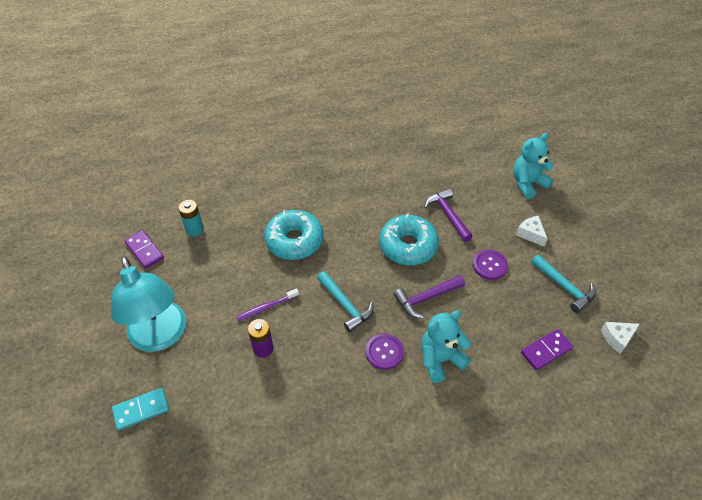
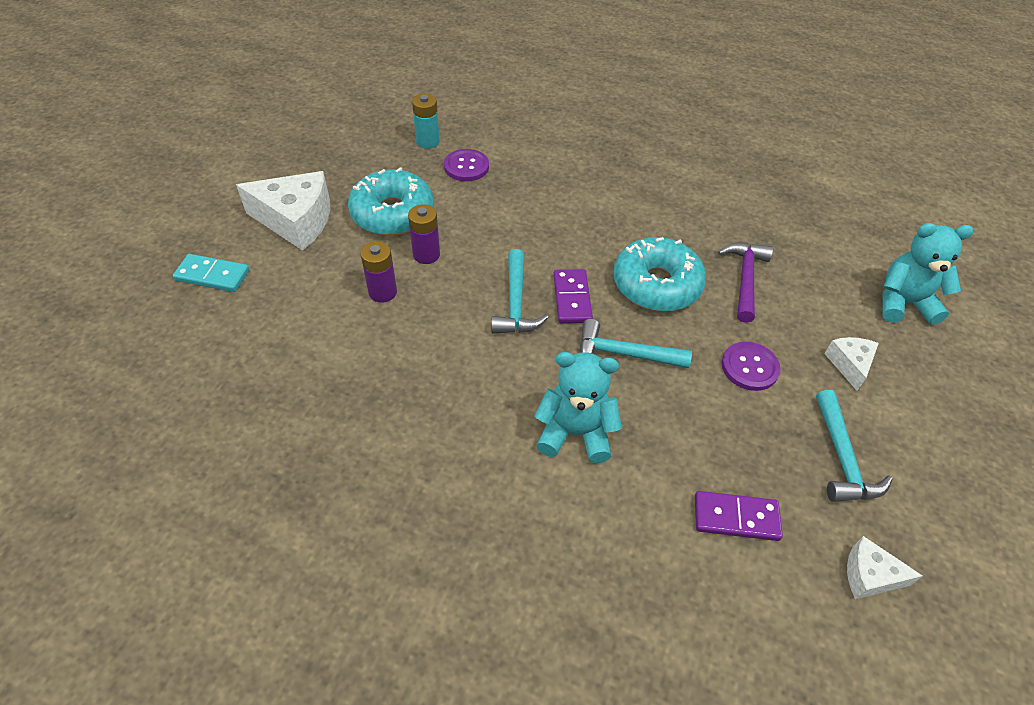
camera: 35 degrees right, 0 degrees up
turquoise lamp [111,256,186,352] -> white cheese [236,171,330,251]
purple domino [124,230,164,269] -> purple domino moved to [553,269,593,323]
purple toothbrush [236,288,299,321] -> purple battery [408,205,440,264]
turquoise donut [264,210,324,260] -> turquoise donut moved to [348,167,434,236]
purple button [366,334,404,370] -> purple button moved to [444,149,489,181]
purple hammer [394,275,465,318] -> turquoise hammer [580,319,692,368]

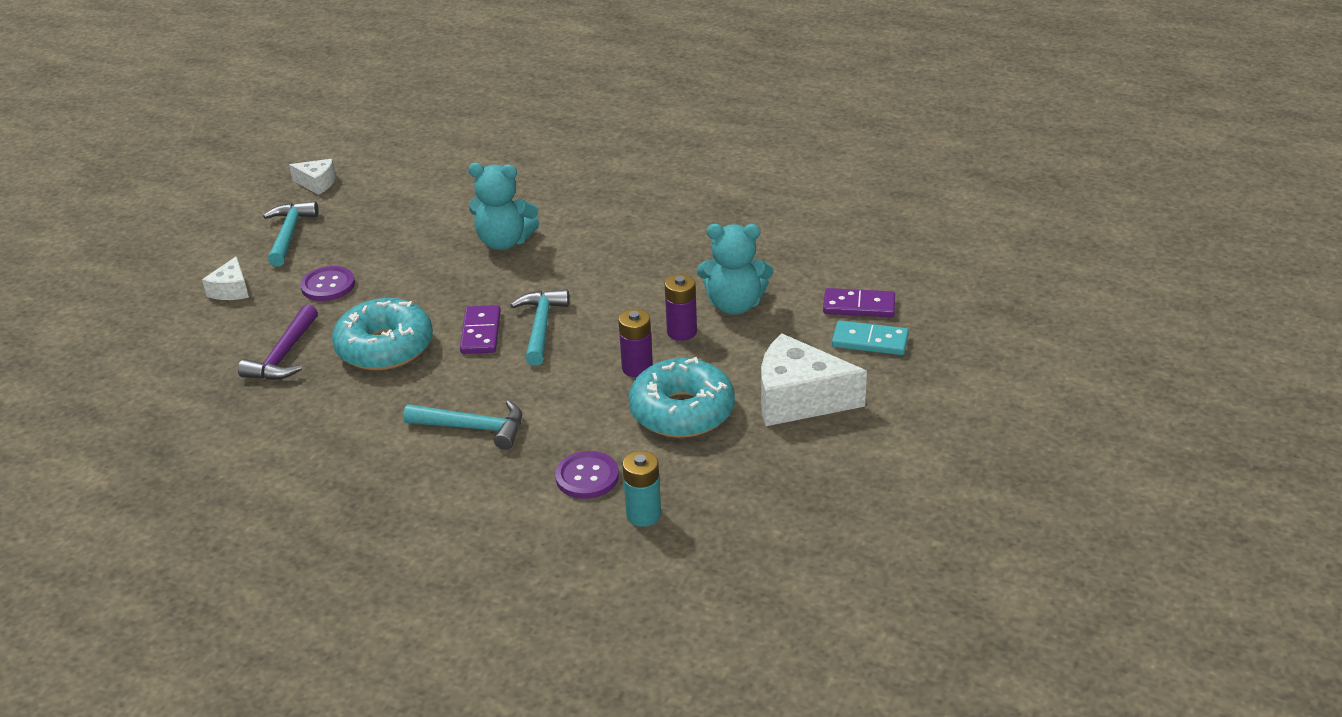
camera: 175 degrees left, 15 degrees down
turquoise hammer [580,319,692,368] -> turquoise hammer moved to [403,400,522,450]
purple domino [695,491,783,541] -> purple domino moved to [823,288,895,317]
turquoise teddy bear [882,223,973,325] -> turquoise teddy bear moved to [697,224,773,315]

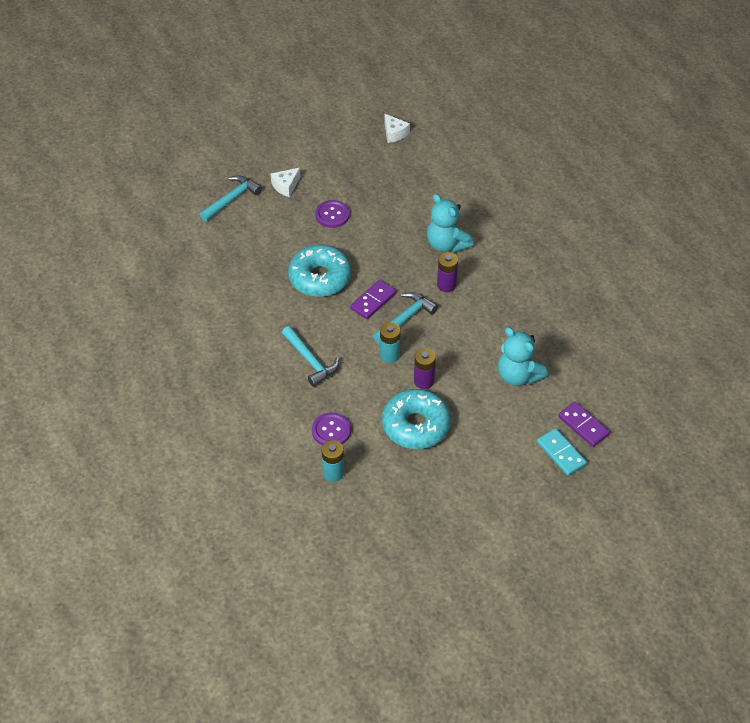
camera: 40 degrees right, 15 degrees up
purple hammer [238,304,318,380] -> none
turquoise hammer [263,201,318,267] -> turquoise hammer moved to [200,175,262,221]
purple battery [665,274,697,341] -> purple battery moved to [437,252,458,292]
white cheese [761,333,867,426] -> none
none -> turquoise battery [380,322,401,363]

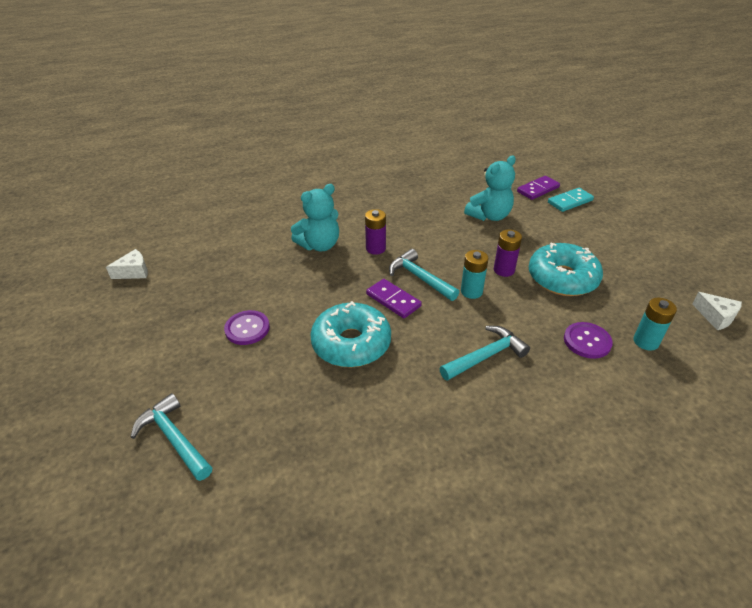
camera: 85 degrees left, 10 degrees down
white cheese [271,168,301,197] -> white cheese moved to [692,292,742,330]

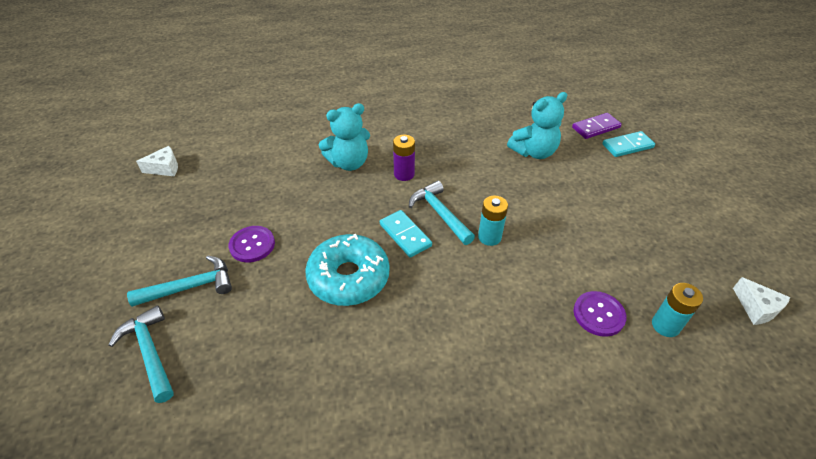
camera: 10 degrees right, 5 degrees up
purple domino [366,279,422,318] -> turquoise domino [380,210,432,257]
turquoise hammer [439,326,530,381] -> turquoise hammer moved to [127,255,232,307]
purple battery [494,230,522,277] -> none
turquoise donut [529,243,603,296] -> none

